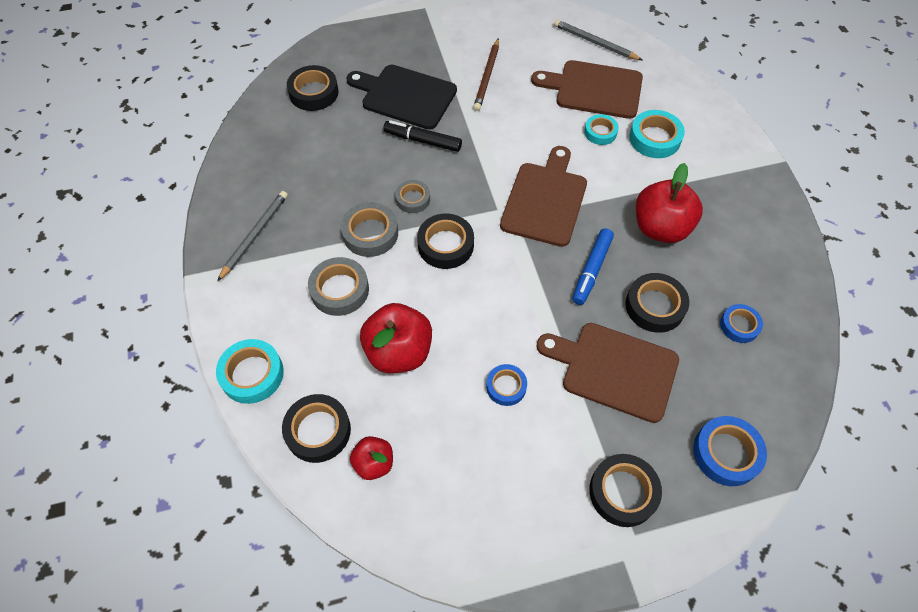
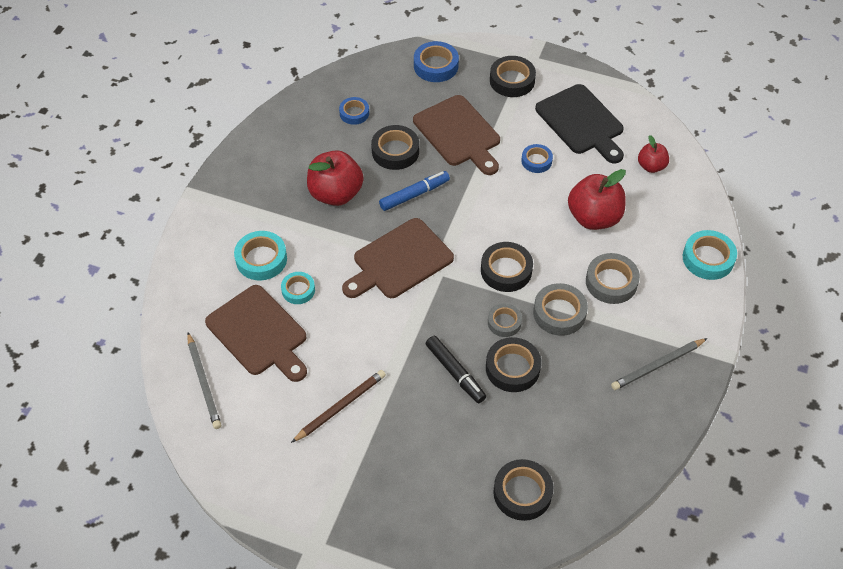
camera: 145 degrees left, 5 degrees down
black tape [282,394,351,463] -> black tape moved to [486,337,541,392]
black cutting board [346,65,457,129] -> black cutting board moved to [535,84,624,164]

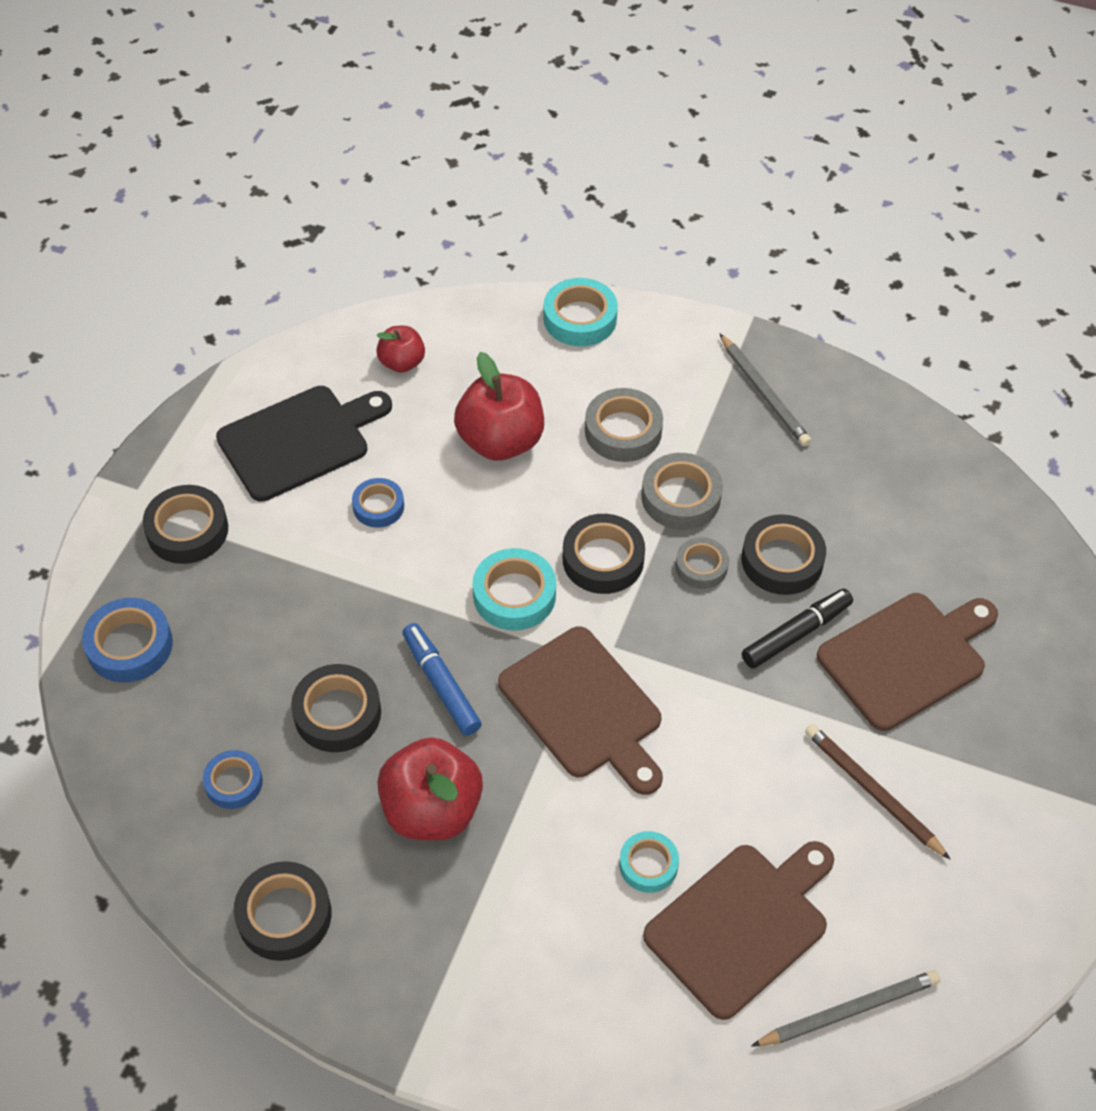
camera: 90 degrees left, 0 degrees up
turquoise tape [234,231,287,280] -> turquoise tape moved to [473,548,556,631]
brown cutting board [413,95,500,175] -> brown cutting board moved to [817,593,998,731]
black tape [493,459,553,521] -> black tape moved to [234,861,331,961]

